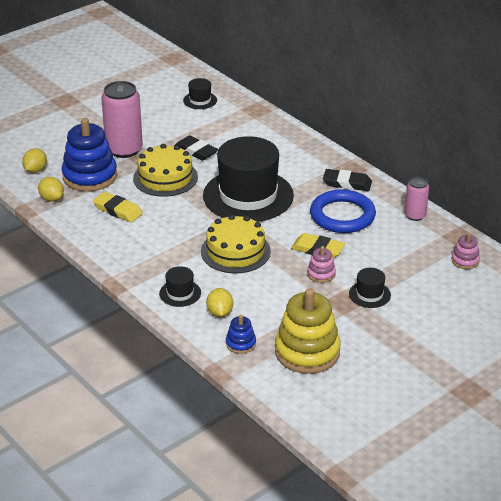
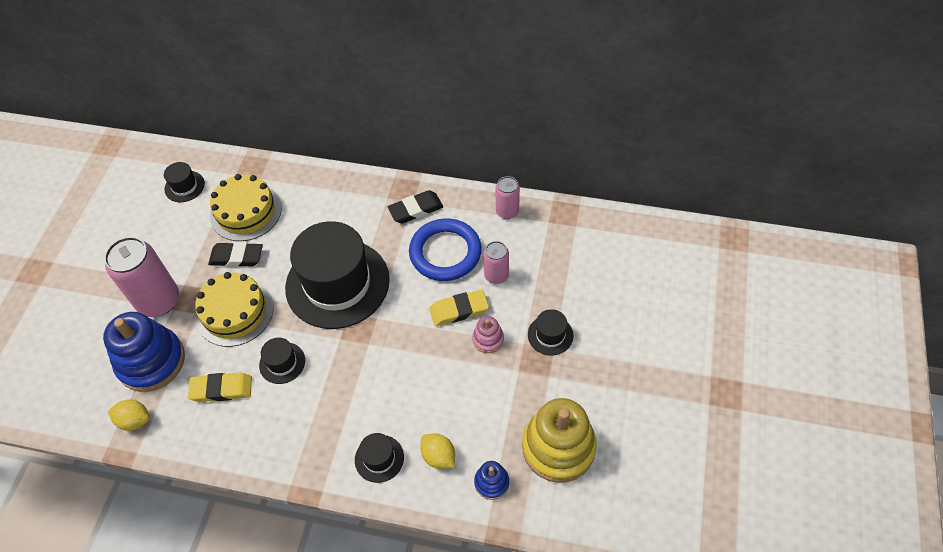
camera: 35 degrees left, 20 degrees up
yellow lemon [22,148,47,173] -> none
yellow cake [201,214,271,273] -> yellow cake moved to [210,174,282,241]
pink stacking toy [451,233,480,269] -> none
none -> black hat [259,338,305,384]
none -> pink can [483,241,509,284]

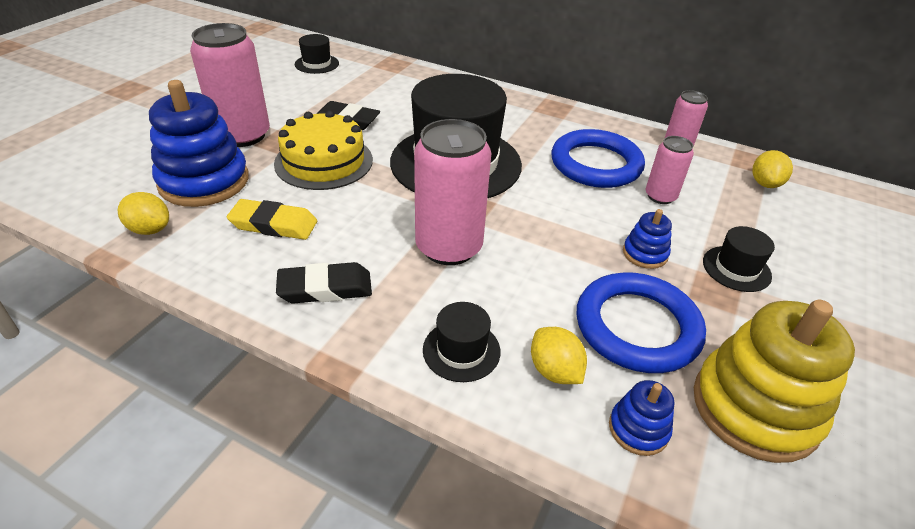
camera: 10 degrees right, 15 degrees down
yellow cake [210,174,282,241] -> none
black hat [259,338,305,384] -> none
black eraser [388,190,443,224] -> black eraser moved to [276,262,372,304]
yellow eraser [430,290,489,326] -> none
pink stacking toy [472,316,504,353] -> blue stacking toy [623,209,672,269]
none -> pink can [414,119,491,265]
none -> blue ring [577,273,706,373]
none -> yellow lemon [752,150,793,188]

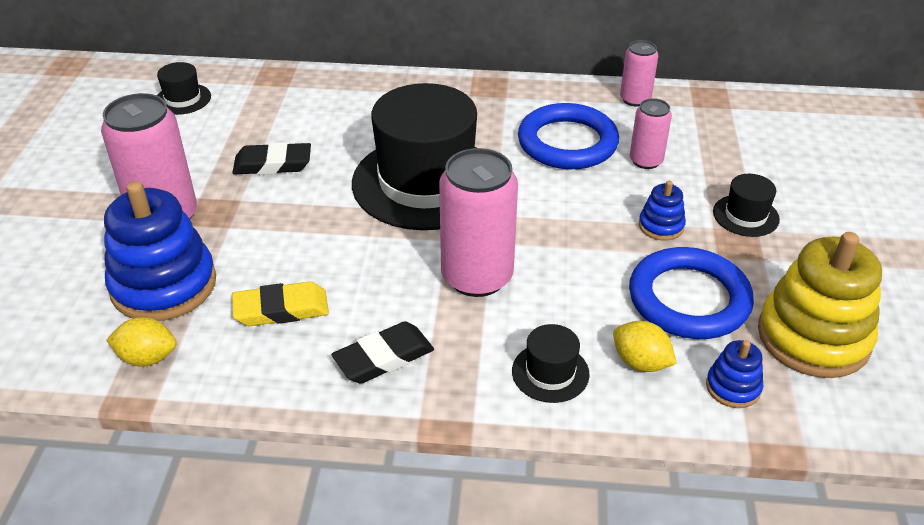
camera: 20 degrees left, 0 degrees up
yellow cake [274,110,373,190] -> none
yellow lemon [752,150,793,188] -> none

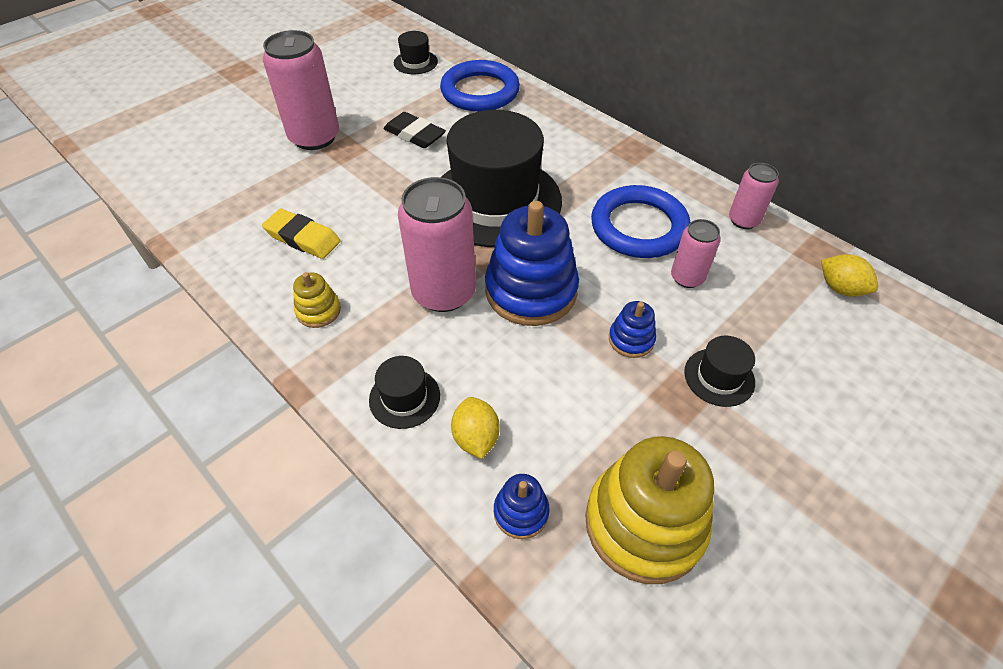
camera: 40 degrees right, 10 degrees up
blue stacking toy [104,181,216,321] -> blue stacking toy moved to [485,201,579,326]
yellow lemon [106,317,176,367] -> yellow lemon moved to [821,254,878,297]
black eraser [331,321,434,384] -> yellow stacking toy [293,272,341,328]
blue ring [629,247,754,339] -> blue ring moved to [440,60,520,112]

